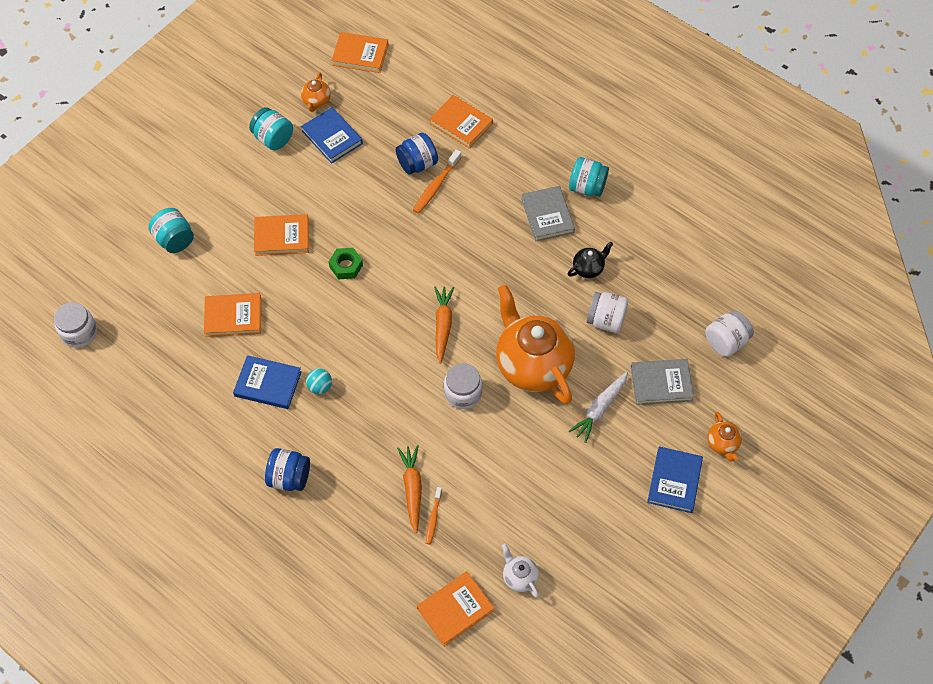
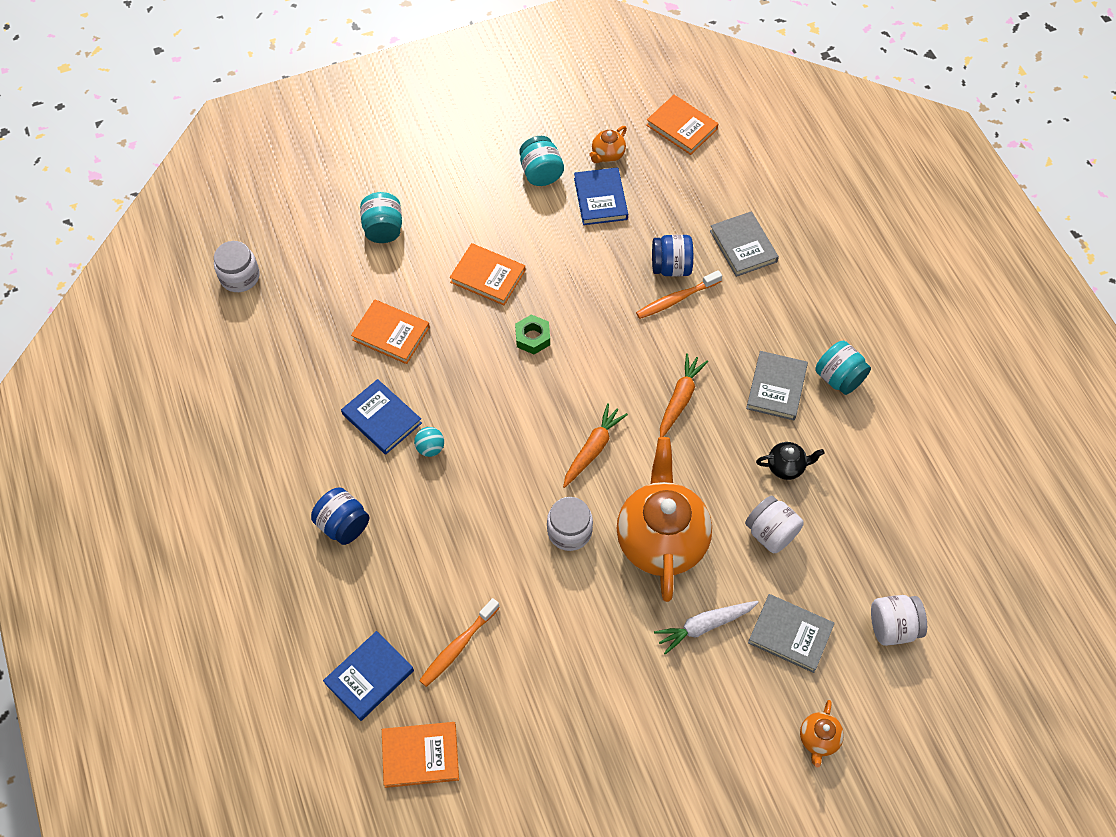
camera: 30 degrees right, 0 degrees up
orange carrot [397,445,422,533] -> orange carrot moved to [660,353,708,437]
orange toothbrush [426,487,442,544] -> orange toothbrush [419,598,500,687], size x1.57
orange book [429,95,493,149] -> grey book [710,211,779,277]
white teapot [502,544,539,598] -> none
blue book [647,446,703,513] -> blue book moved to [323,631,414,721]

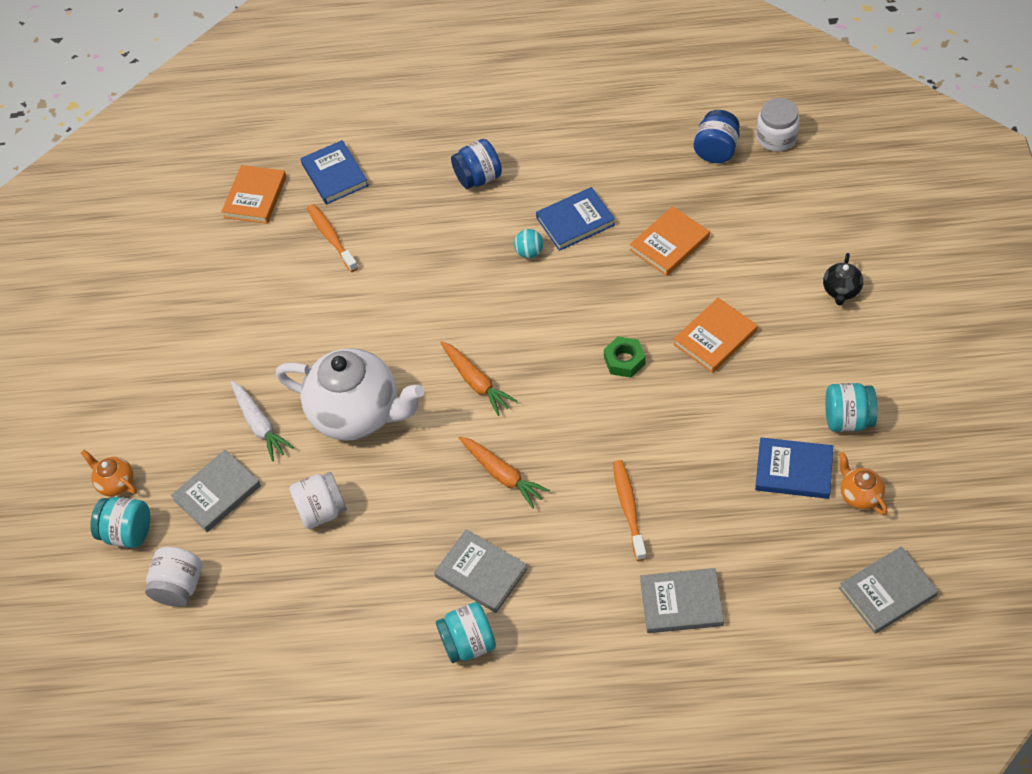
camera: 115 degrees right, 5 degrees down
turquoise jar [360,192,402,243] -> turquoise jar moved to [90,497,150,548]
white jar [547,497,593,551] -> none
orange teapot [617,437,712,602] -> white teapot [276,348,424,440]
orange book [646,95,719,155] -> grey book [839,546,938,634]
blue jar [652,235,693,276] -> blue jar moved to [694,110,740,163]
white carrot [654,601,759,655] -> white carrot turned 150 degrees clockwise [230,381,294,461]
black teapot [756,442,825,480] -> black teapot moved to [823,253,863,306]

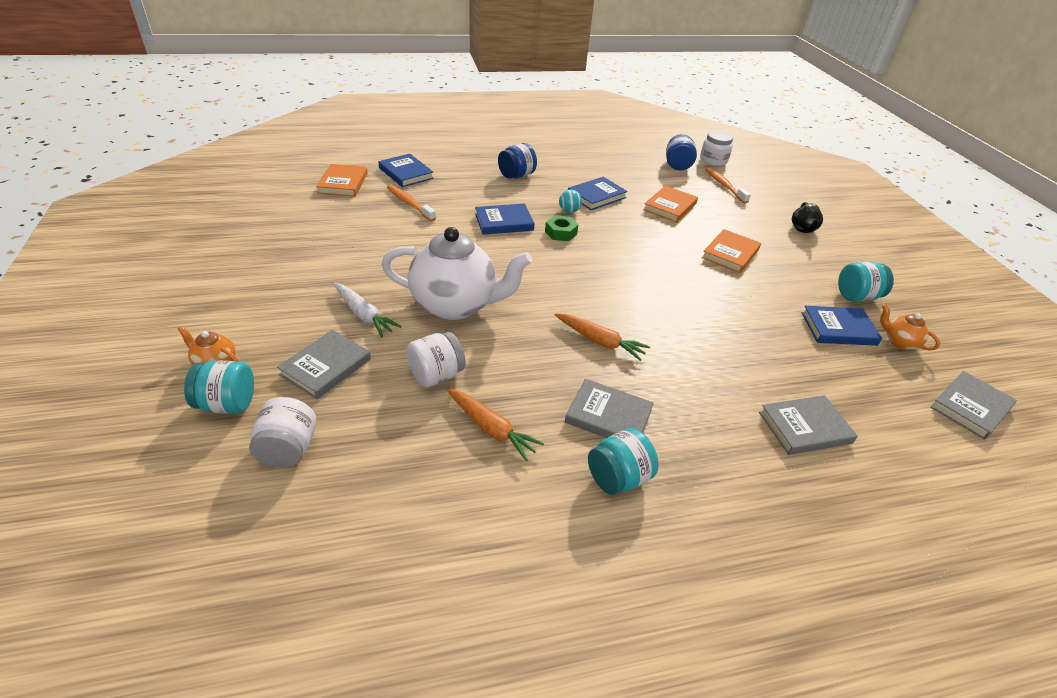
camera: 20 degrees left, 15 degrees down
orange carrot [440,341,517,416] -> orange carrot moved to [447,388,544,461]
green nut [604,336,645,378] -> green nut moved to [545,215,578,241]
orange toothbrush [613,460,647,561] -> orange toothbrush moved to [705,167,751,204]
none -> blue book [475,203,535,235]

